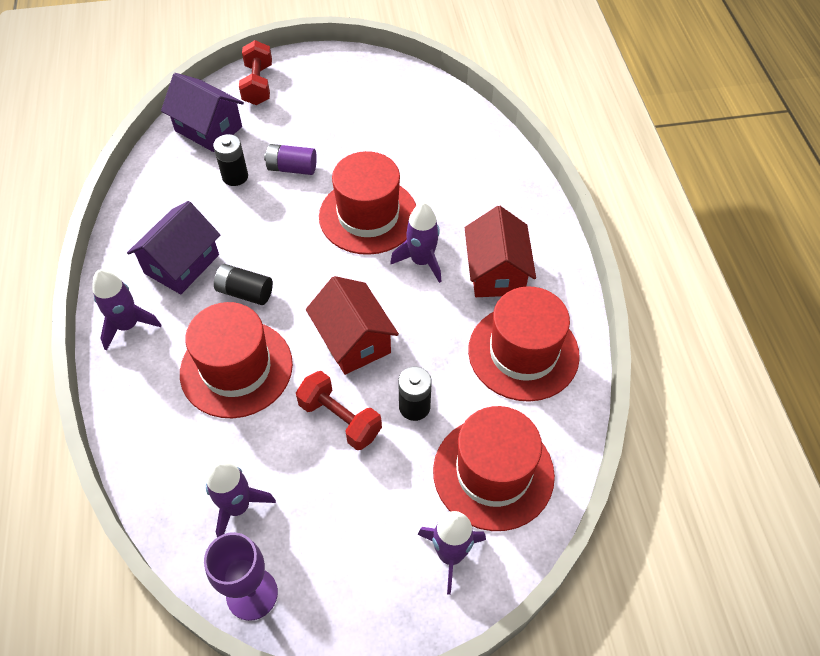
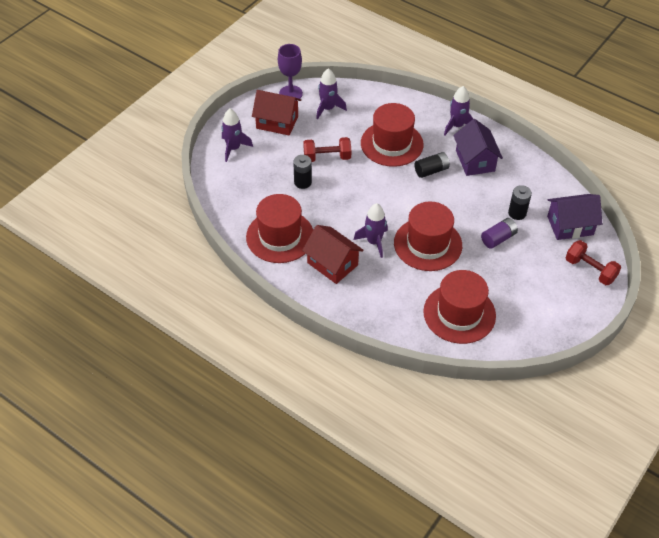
camera: 135 degrees right, 5 degrees down
red house [306,276,399,375] -> red house moved to [252,90,301,136]
red hat [433,406,555,531] -> red hat moved to [423,270,496,344]

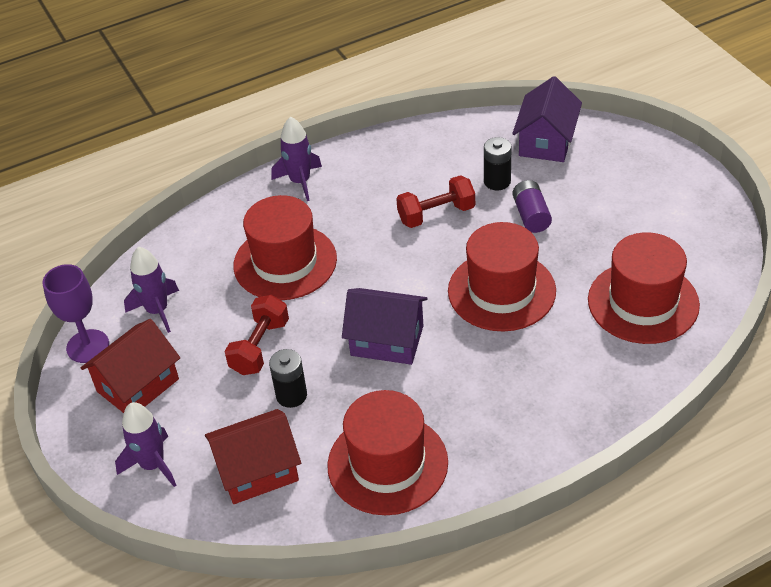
camera: 60 degrees left, 5 degrees down
red house [302,225,364,284] -> red house moved to [205,409,301,504]
purple rocket [354,203,388,258] -> none
black battery [414,152,450,178] -> none
purple house [453,119,503,176] -> purple house moved to [342,288,428,365]
red dumbbell [566,240,621,285] -> red dumbbell moved to [396,175,475,228]

